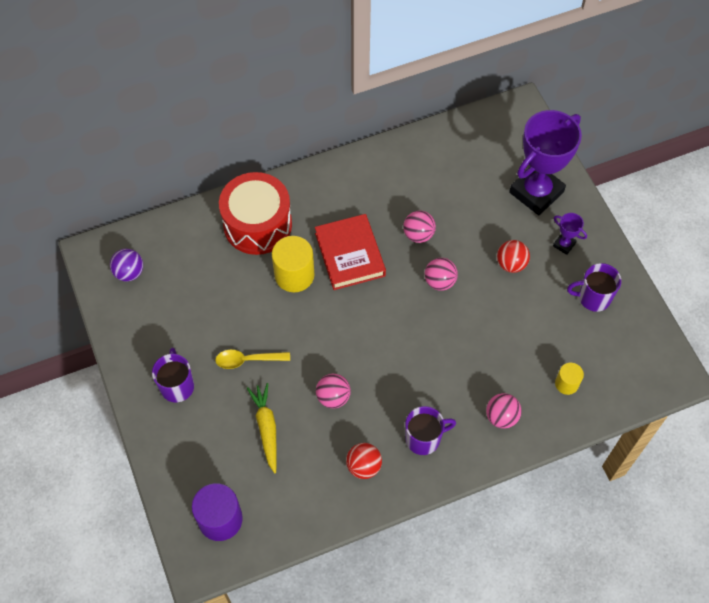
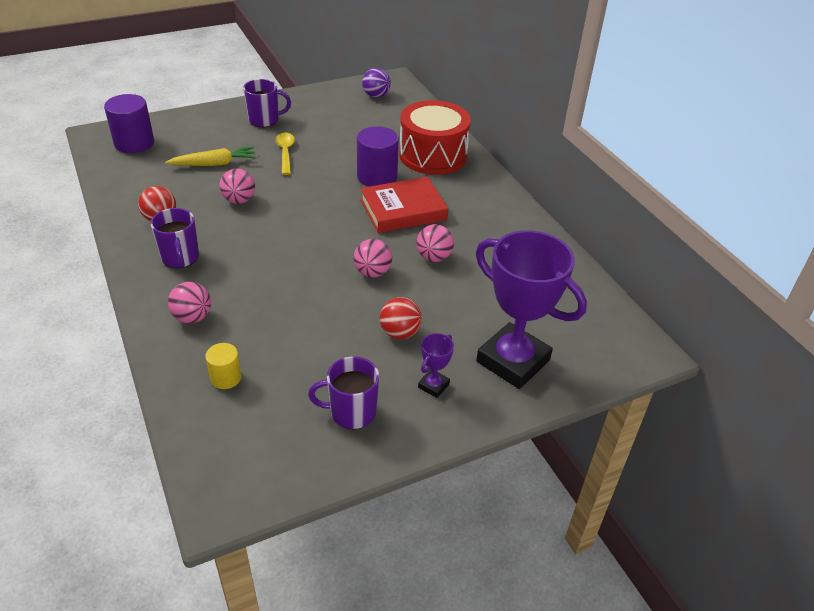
camera: 85 degrees right, 20 degrees down
yellow cylinder [272,236,315,292] -> purple cylinder [357,126,399,187]
purple mug [567,263,621,312] -> purple mug turned 90 degrees counterclockwise [308,356,379,429]

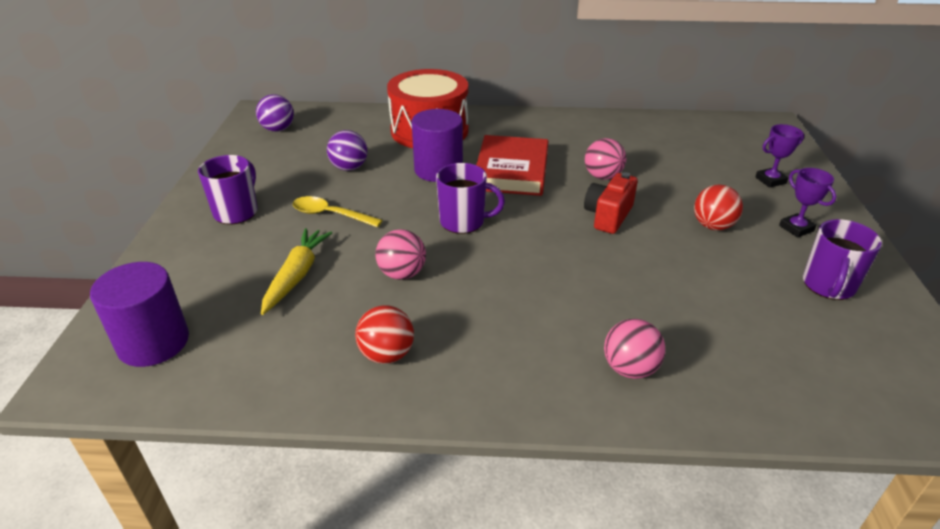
camera: 60 degrees left, 5 degrees down
purple mug [150,208,199,268] -> purple mug moved to [436,163,505,234]
yellow cylinder [205,343,242,389] -> none
pink ball [354,239,392,278] -> red camera [584,172,638,234]
purple trophy [476,230,587,389] -> purple trophy [756,124,804,188], size x0.42
none -> purple ball [327,130,368,171]

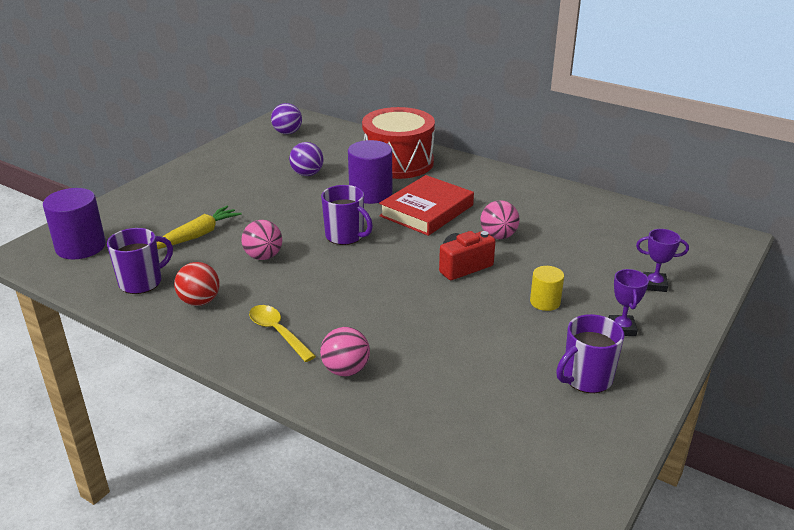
camera: 30 degrees right, 5 degrees down
purple mug [198,155,258,225] -> purple mug moved to [107,228,173,294]
yellow spoon [293,196,383,227] -> yellow spoon moved to [249,305,316,362]
red ball [694,185,743,230] -> yellow cylinder [530,266,564,311]

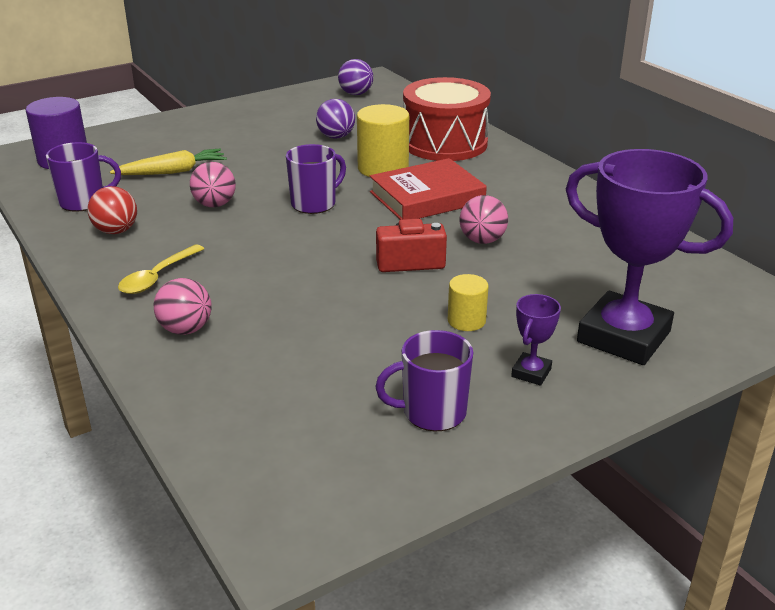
camera: 25 degrees right, 0 degrees up
yellow spoon [249,305,316,362] -> yellow spoon turned 135 degrees counterclockwise [118,244,204,294]
purple mug [321,185,373,245] -> purple mug turned 105 degrees counterclockwise [286,144,346,214]
purple cylinder [348,140,392,204] -> yellow cylinder [357,104,409,177]
purple trophy [636,229,689,292] -> purple trophy [566,149,733,365], size x2.39

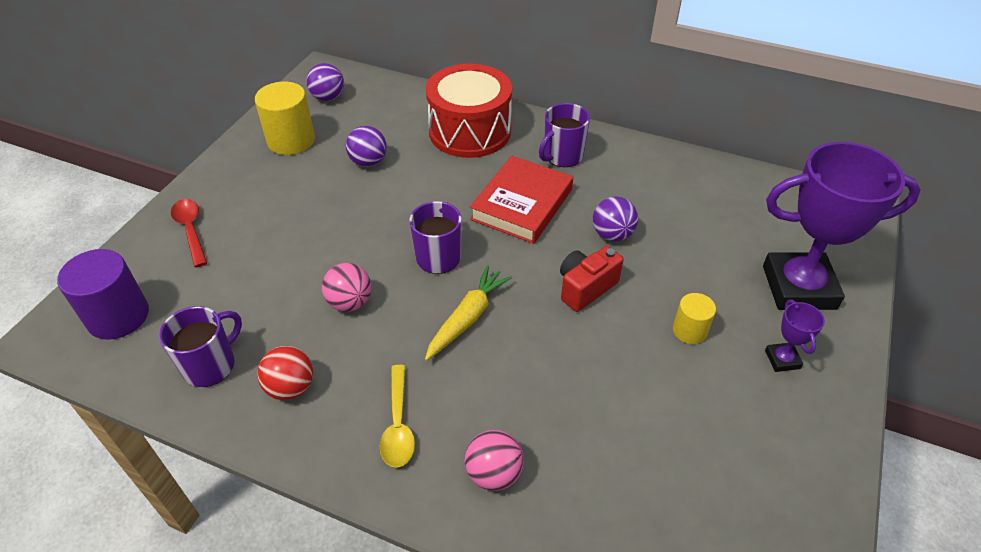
camera: 35 degrees left, 15 degrees up
yellow carrot [110,149,227,175] -> yellow carrot moved to [425,265,512,361]
yellow cylinder [357,104,409,177] -> yellow cylinder moved to [255,82,315,155]
purple mug [375,330,473,431] -> purple mug moved to [539,103,590,167]
pink ball [460,195,508,244] -> purple ball [593,197,638,242]
none -> red spoon [171,199,207,267]

